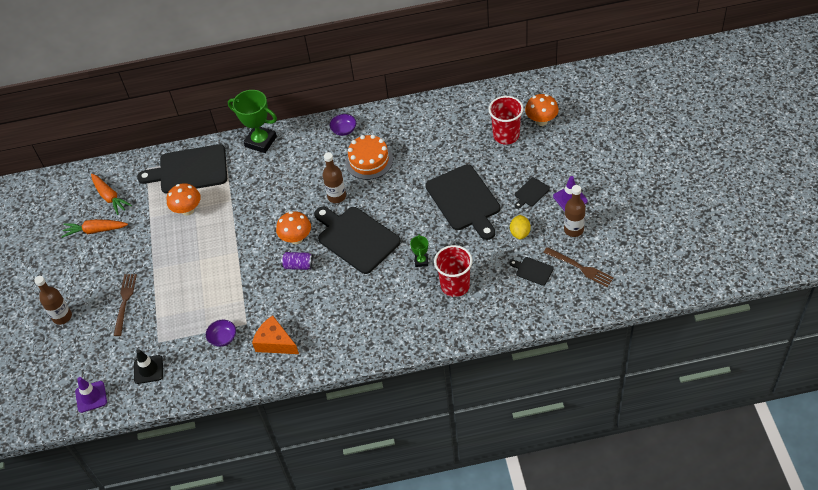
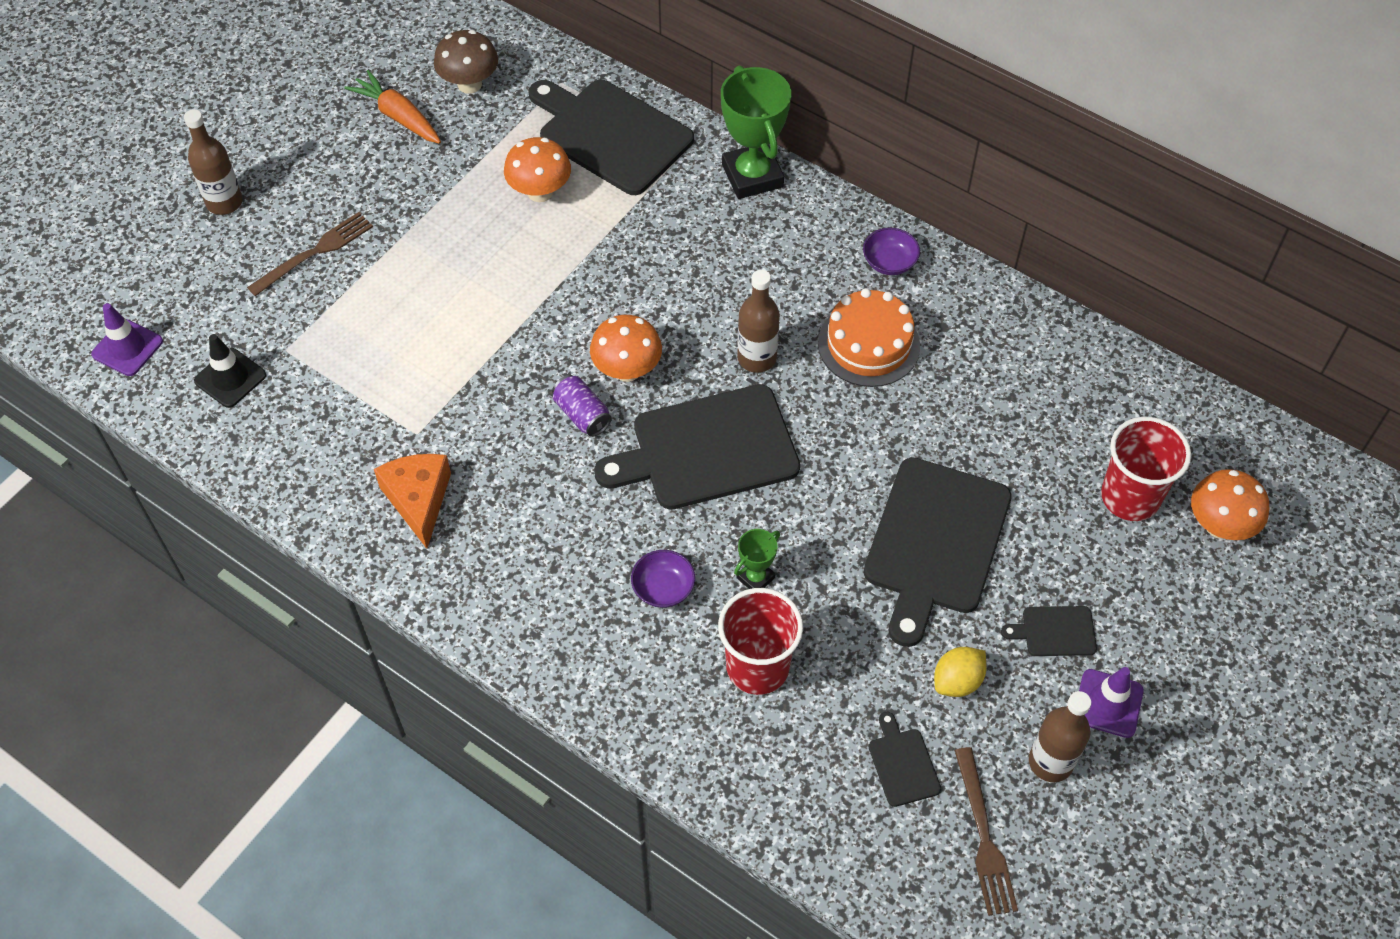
camera: 40 degrees right, 5 degrees up
orange carrot [91,174,132,215] -> brown mushroom [434,30,498,94]
purple bowl [206,320,236,347] -> purple bowl moved to [631,550,695,608]
black cutting board [314,207,401,274] -> black cutting board turned 105 degrees counterclockwise [594,384,800,510]

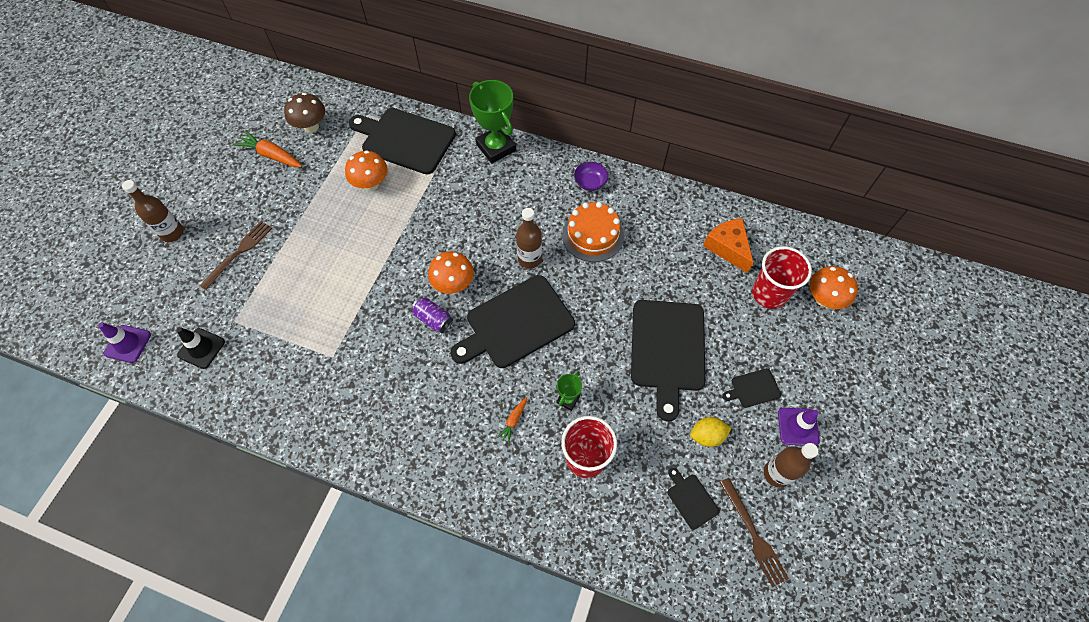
camera: 15 degrees left, 5 degrees up
orange cheese [374,454,451,549] -> orange cheese moved to [703,218,754,273]
purple bowl [631,550,695,608] -> orange carrot [497,397,527,443]
yellow lemon [934,647,987,697] -> yellow lemon turned 45 degrees clockwise [690,417,731,447]

